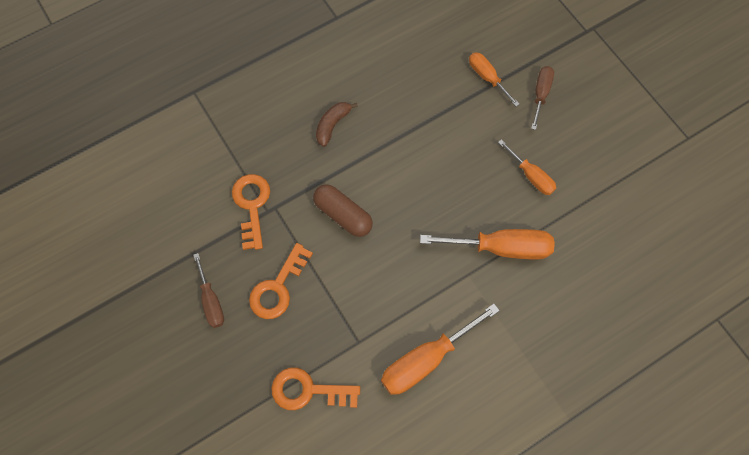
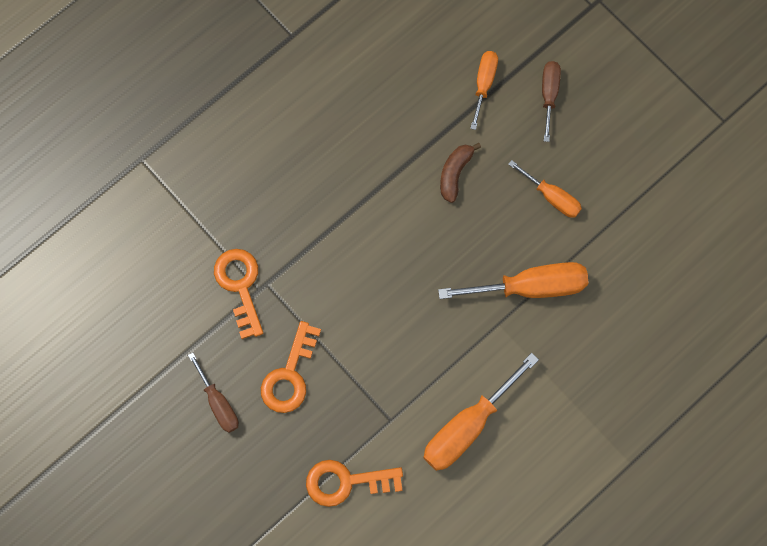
camera: 10 degrees left, 5 degrees up
brown capsule [313,184,373,237] -> none
brown banana [316,102,358,147] -> brown banana moved to [440,143,481,203]
orange screwdriver [469,52,519,106] -> orange screwdriver turned 60 degrees clockwise [470,51,498,130]

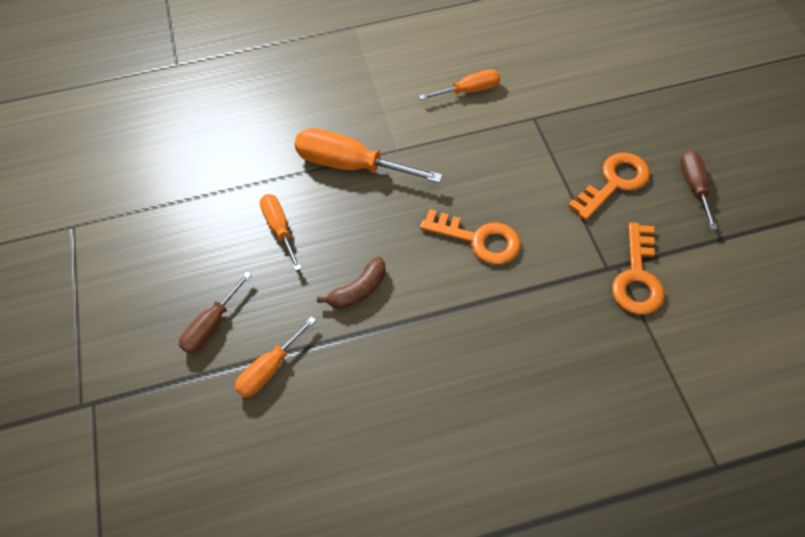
camera: 150 degrees left, 15 degrees down
orange key [306,460,403,507] -> orange key moved to [420,209,521,265]
orange screwdriver [423,353,539,471] -> orange screwdriver [419,69,500,100], size x0.59

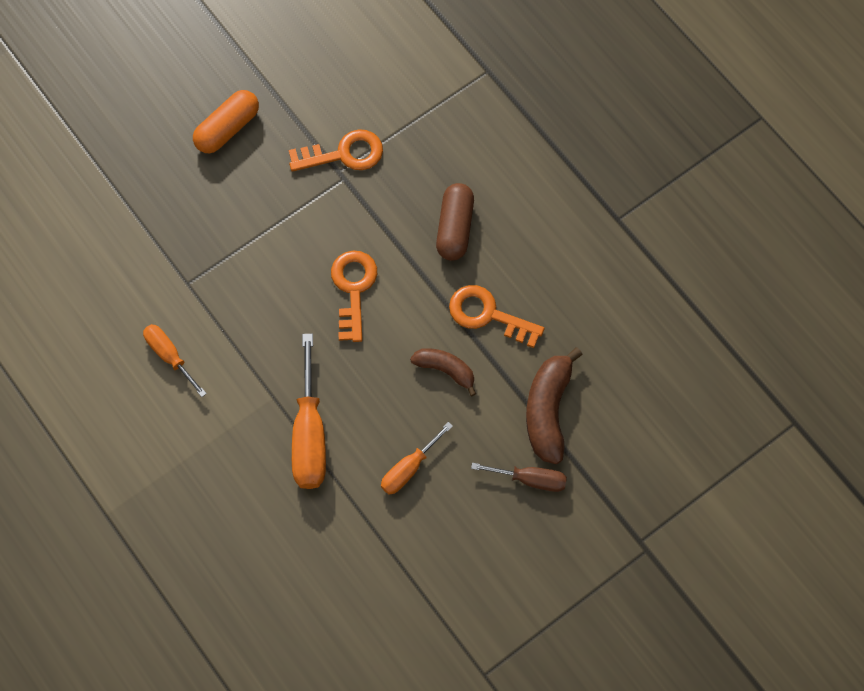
camera: 115 degrees left, 10 degrees up
orange screwdriver [235,316,316,398] -> brown banana [526,347,583,464]
orange key [568,152,650,220] -> orange key moved to [449,285,544,348]
brown screwdriver [680,150,718,230] -> orange capsule [193,90,259,153]
none -> brown capsule [436,183,474,261]

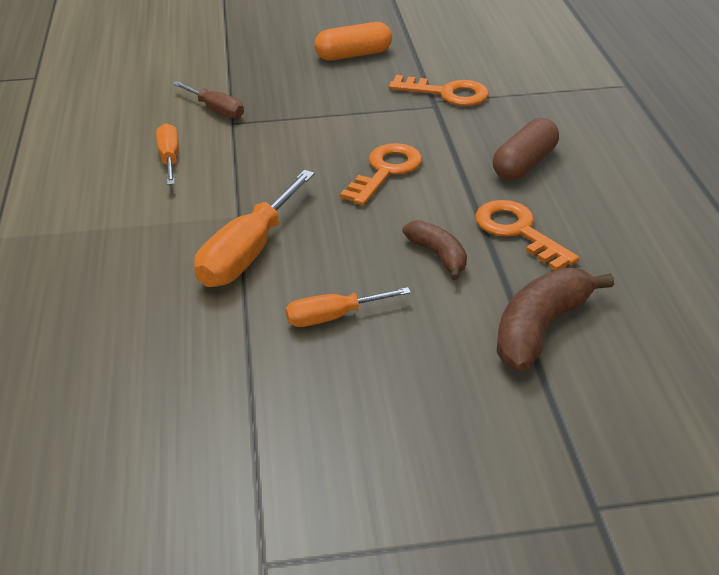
camera: 30 degrees right, 30 degrees down
brown screwdriver [471,463,567,492] -> brown screwdriver moved to [172,81,244,119]

